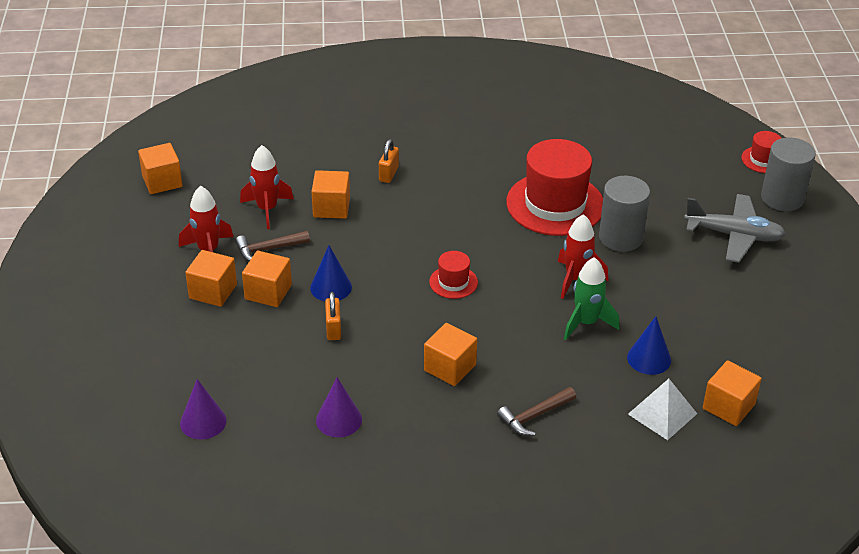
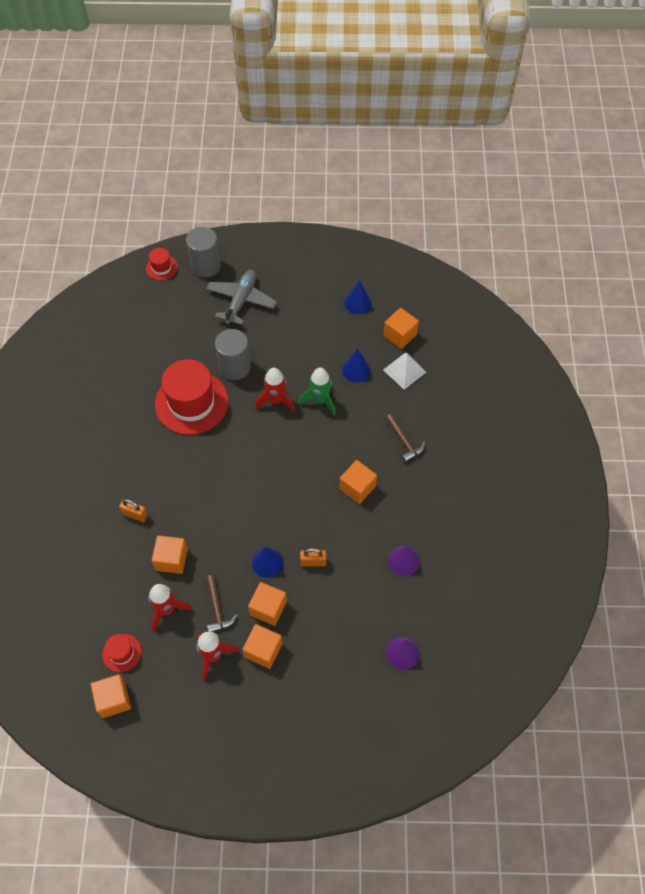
camera: 85 degrees left, 20 degrees up
red hat [429,251,478,299] -> red hat moved to [102,634,142,672]
none -> blue cone [344,280,372,314]

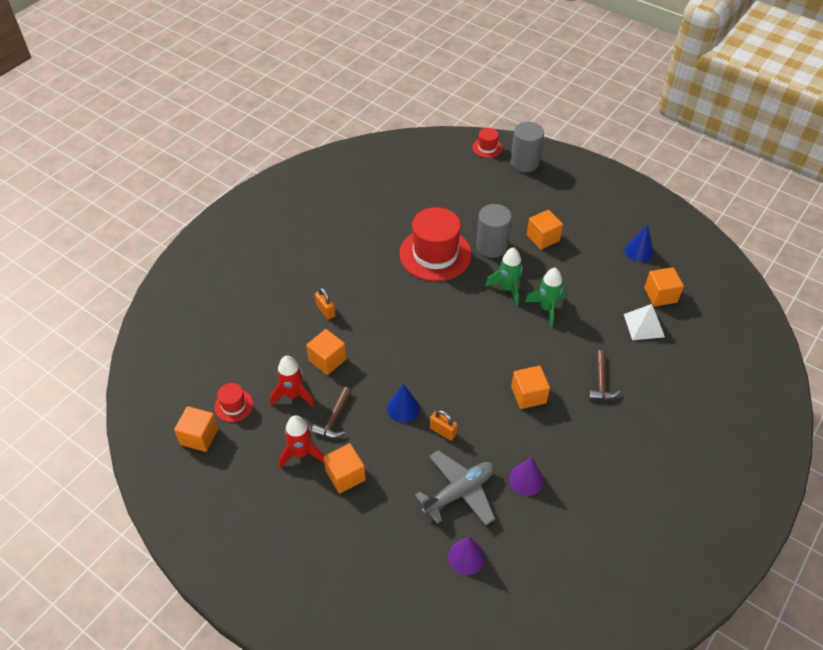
camera: 35 degrees right, 10 degrees down
grey plane [206,270,277,325] -> grey plane moved to [415,450,495,525]
orange cube [248,582,287,626] -> orange cube moved to [527,209,563,250]
red rocket [255,368,295,412] -> green rocket [485,247,523,306]
blue cone [342,349,371,382] -> none

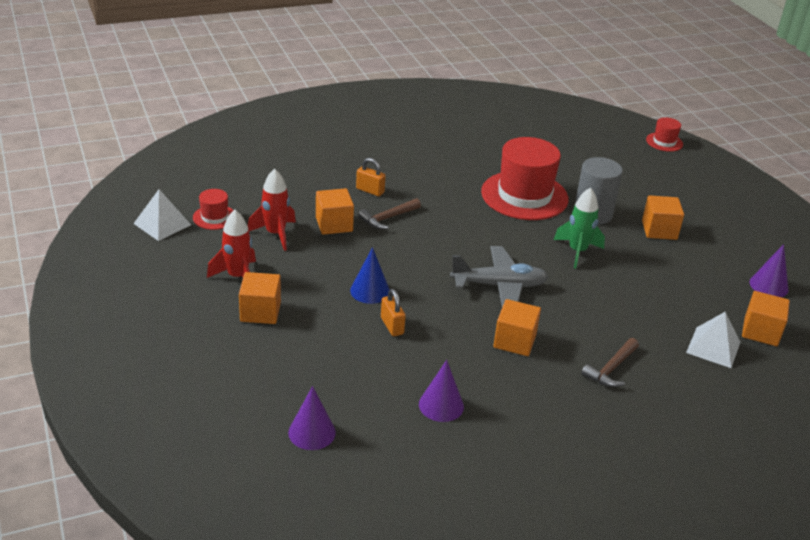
camera: 30 degrees right, 15 degrees down
orange cube [174,406,219,452] -> white pyramid [133,189,191,241]
brown hammer [311,387,351,438] -> brown hammer moved to [358,198,421,229]
orange padlock [315,287,336,320] -> orange padlock turned 60 degrees counterclockwise [356,158,386,196]
grey plane [415,450,495,525] -> grey plane moved to [450,246,549,307]
grey cylinder [510,122,544,172] -> none
green rocket [525,268,566,327] -> none
blue cone [625,224,654,262] -> purple cone [750,244,788,297]

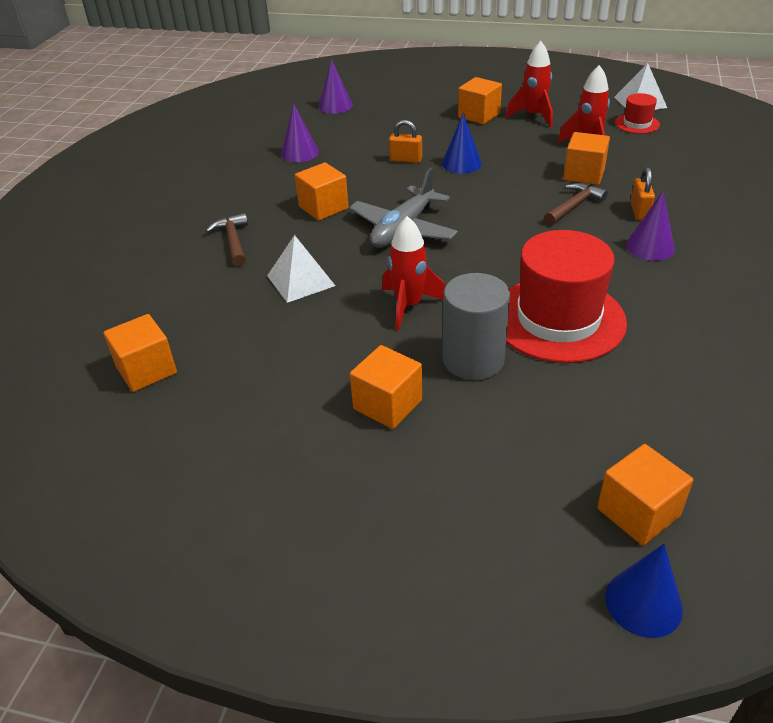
camera: 130 degrees right, 5 degrees up
orange padlock [356,158,386,196] -> orange padlock turned 60 degrees counterclockwise [630,167,655,220]
brown hammer [358,198,421,229] -> brown hammer turned 45 degrees clockwise [544,183,608,225]
green rocket [554,187,605,269] -> red rocket [382,216,446,330]
red hat [646,117,683,152] -> blue cone [605,544,683,638]
white pyramid [686,312,740,368] -> white pyramid moved to [267,235,335,303]
purple cone [750,244,788,297] -> purple cone moved to [626,191,675,261]
none -> orange cube [597,444,693,545]

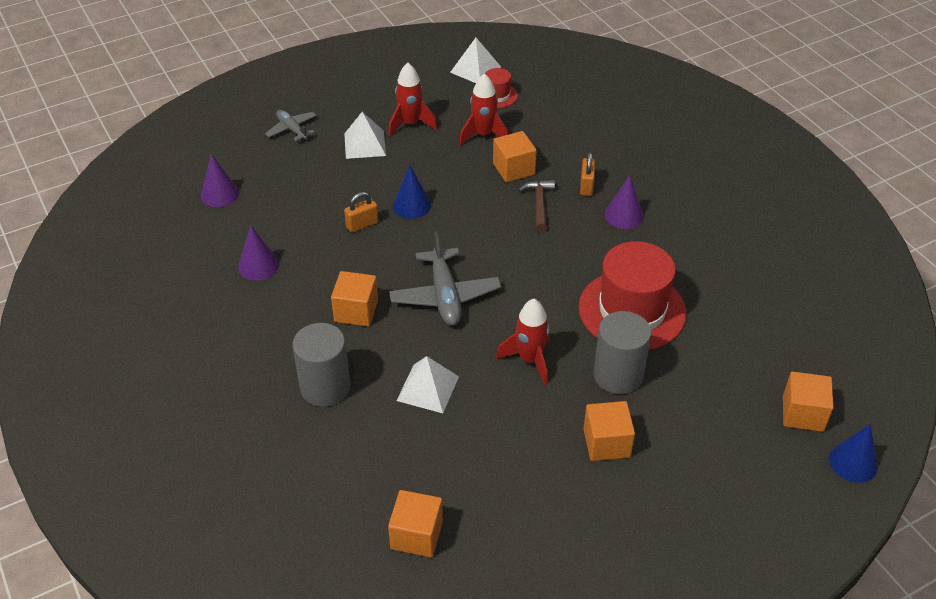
camera: 45 degrees left, 5 degrees up
brown hammer [206,213,248,267] -> grey cylinder [292,323,350,407]
orange cube [458,77,502,125] -> white pyramid [344,112,386,159]
orange padlock [630,167,655,220] -> orange padlock turned 45 degrees clockwise [580,152,595,196]
none -> grey plane [265,110,317,141]

